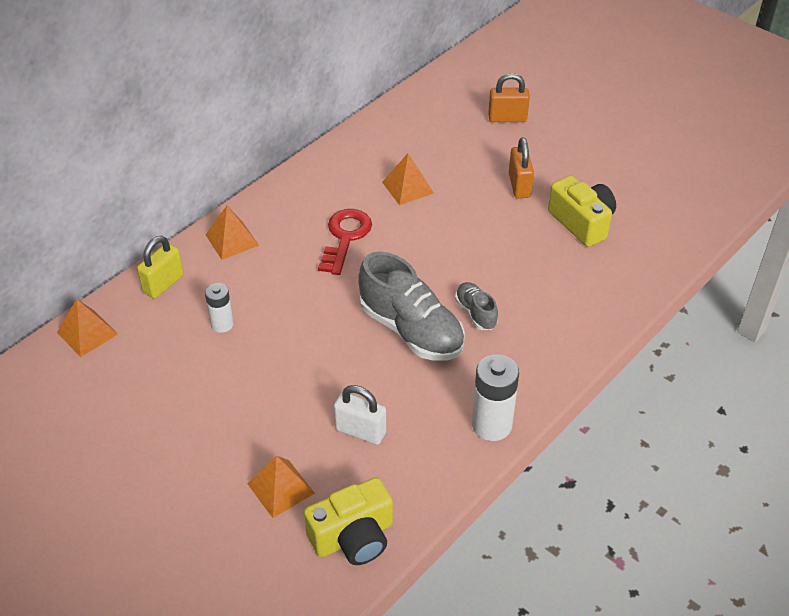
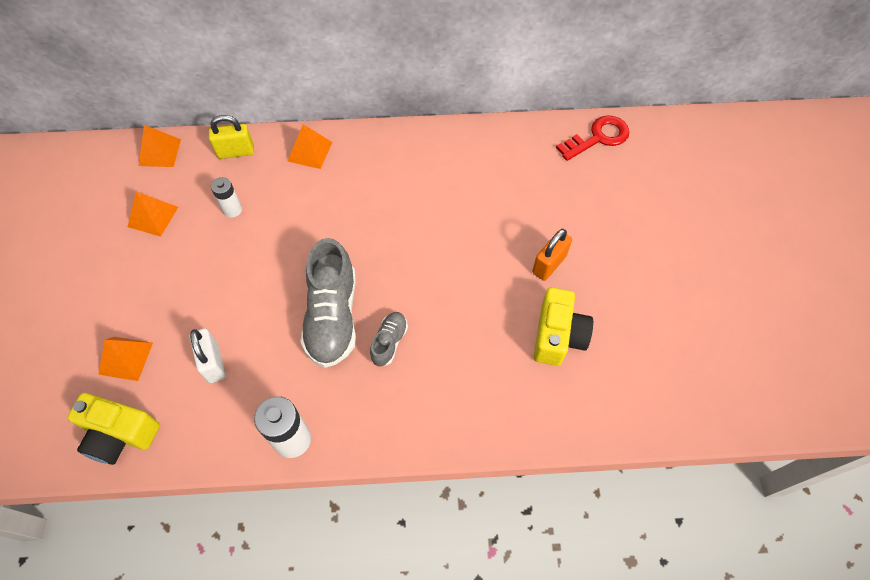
camera: 45 degrees right, 15 degrees up
red key [318,209,372,275] -> red key moved to [556,116,629,161]
orange pyramid [382,153,434,205] -> orange pyramid moved to [128,192,178,237]
orange padlock [488,73,530,122] -> none

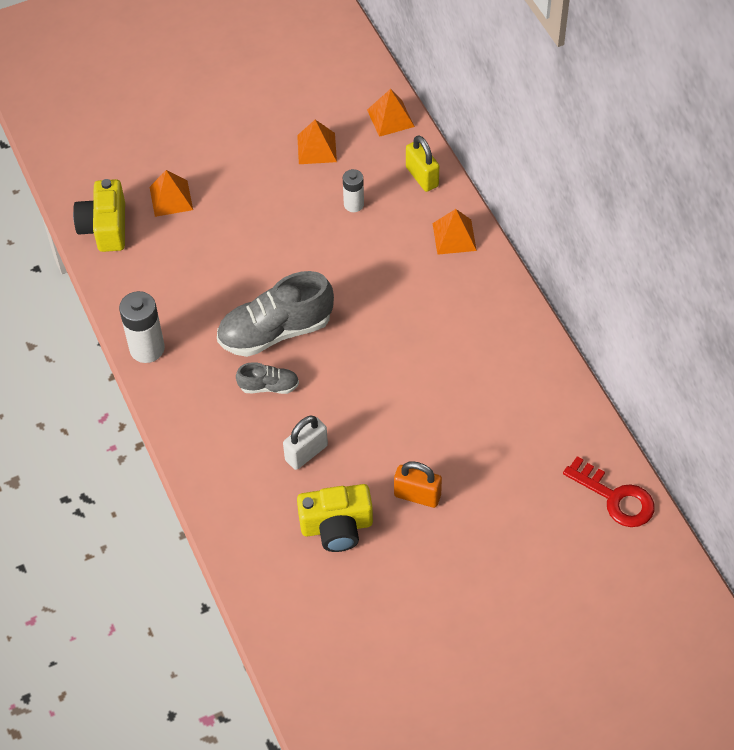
camera: 70 degrees right, 5 degrees down
white padlock [189,328,226,383] -> white padlock moved to [283,415,328,470]

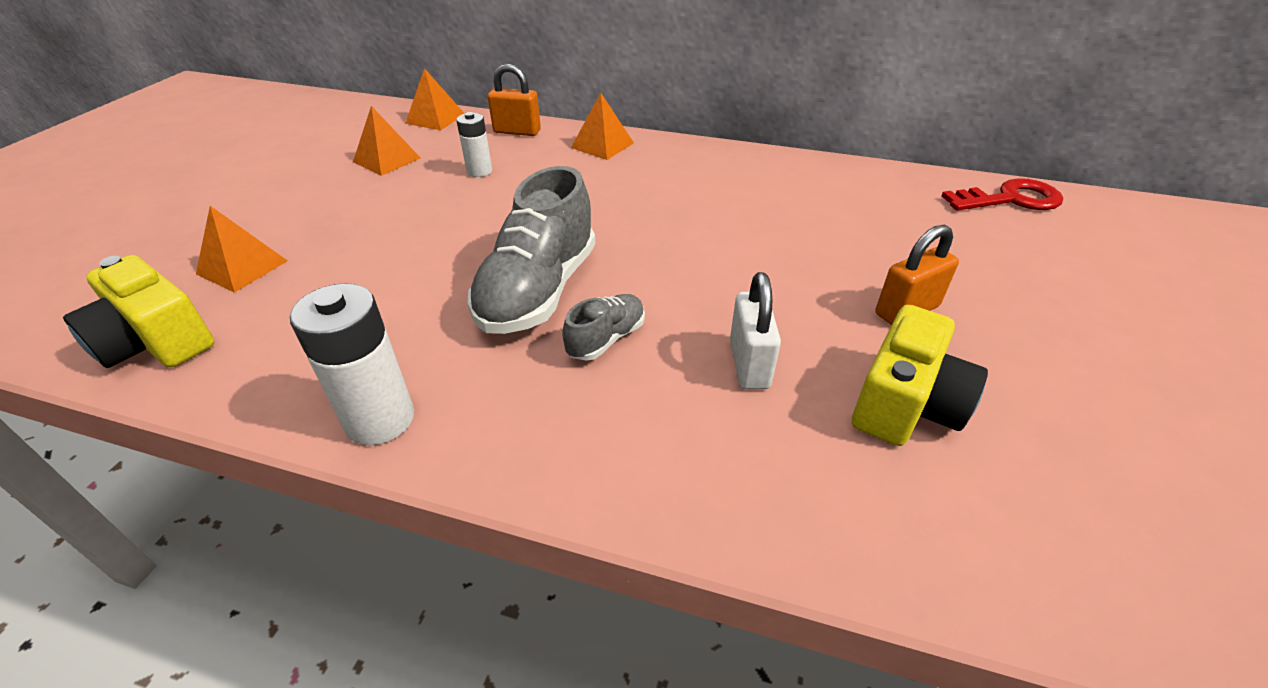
camera: 50 degrees left, 15 degrees down
yellow padlock [406,135,439,192] -> orange padlock [488,64,541,136]

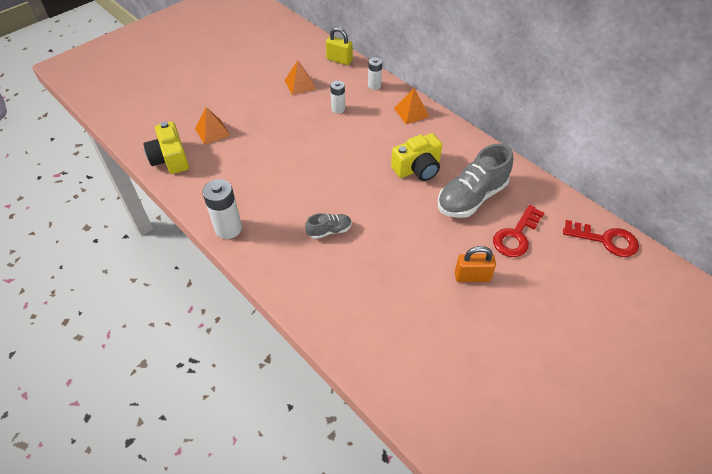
camera: 30 degrees right, 10 degrees up
orange pyramid [405,68,465,130] -> yellow padlock [326,27,353,65]
grey shoe [467,166,595,334] -> grey shoe moved to [438,143,513,218]
orange padlock [488,64,541,136] -> white battery [368,57,382,90]
white padlock [730,272,781,390] -> none
yellow camera [852,305,988,446] -> yellow camera moved to [391,133,442,181]
none -> red key [493,205,544,257]

